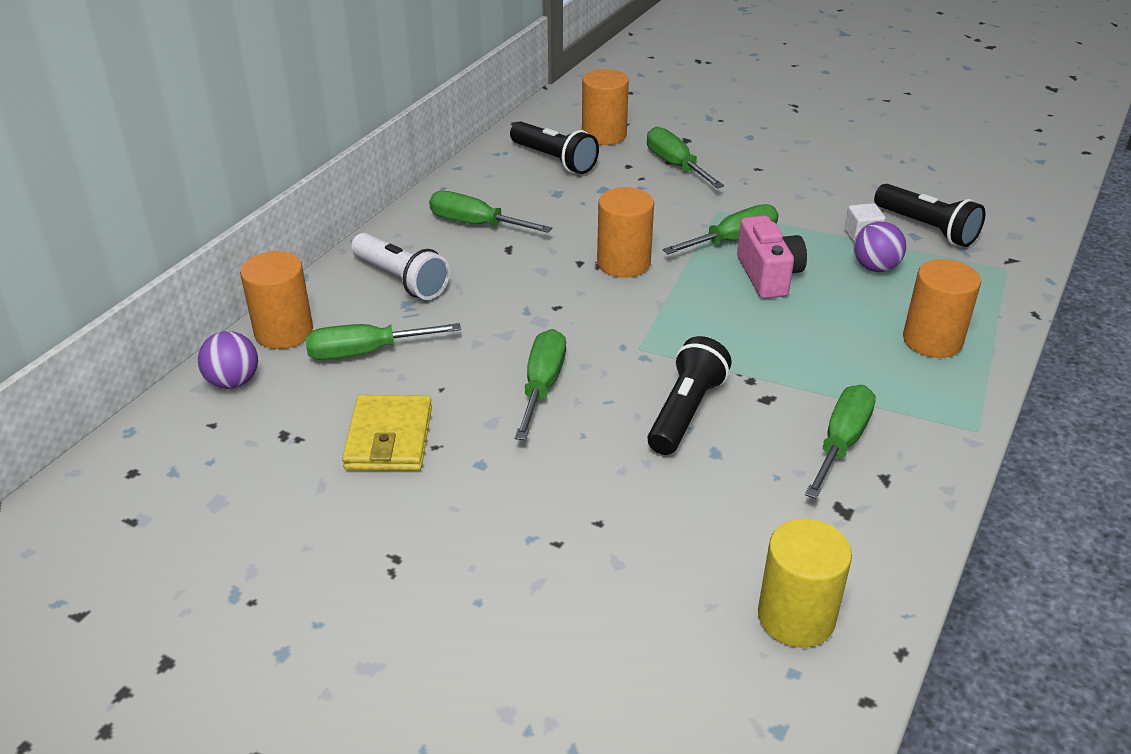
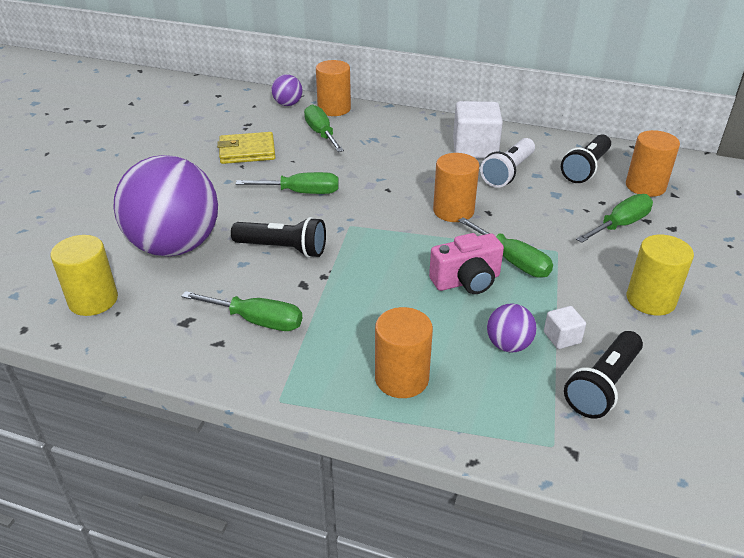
camera: 80 degrees right, 0 degrees up
white flashlight [351,233,450,300] -> white flashlight moved to [480,138,535,188]
green screwdriver [429,191,552,233] -> white cube [453,101,503,159]
none -> purple ball [113,155,218,256]
none -> yellow cylinder [627,234,694,316]

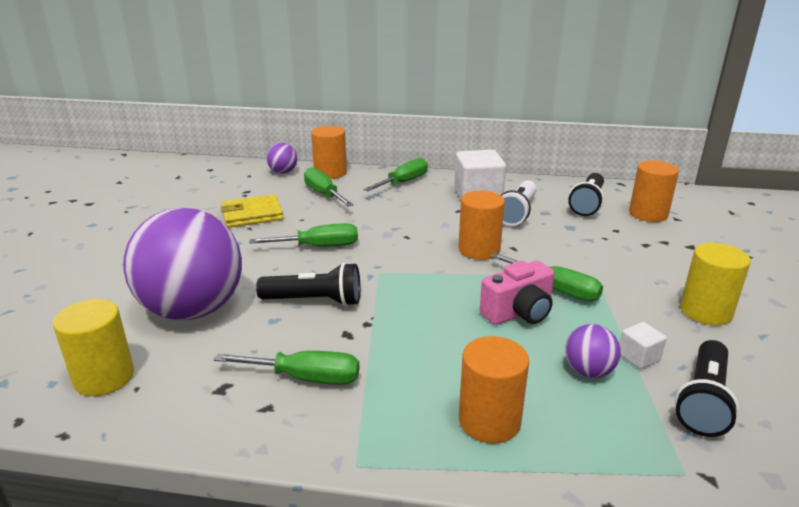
camera: 10 degrees left, 10 degrees down
green screwdriver [576,194,653,243] -> green screwdriver moved to [363,158,428,191]

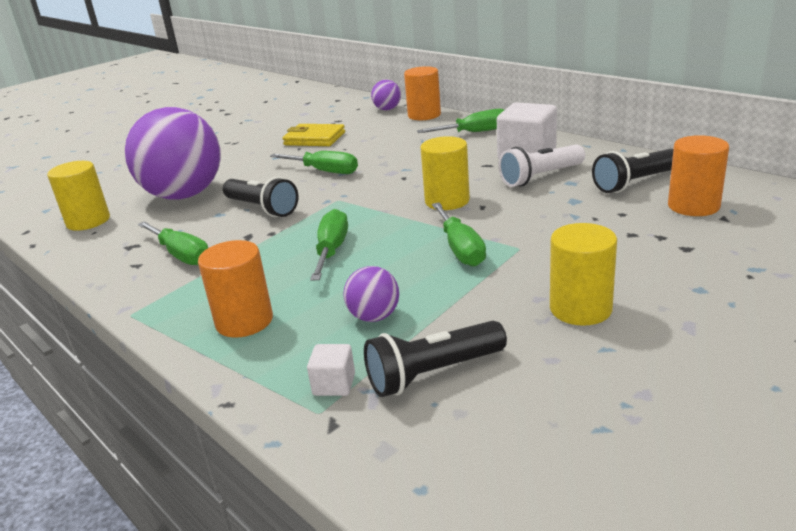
camera: 40 degrees right, 0 degrees up
green screwdriver [304,167,354,207] -> green screwdriver moved to [310,209,348,281]
orange cylinder [458,191,505,260] -> yellow cylinder [420,136,470,210]
pink camera [480,261,554,325] -> none
white cube [620,322,667,369] -> white cube moved to [307,344,355,396]

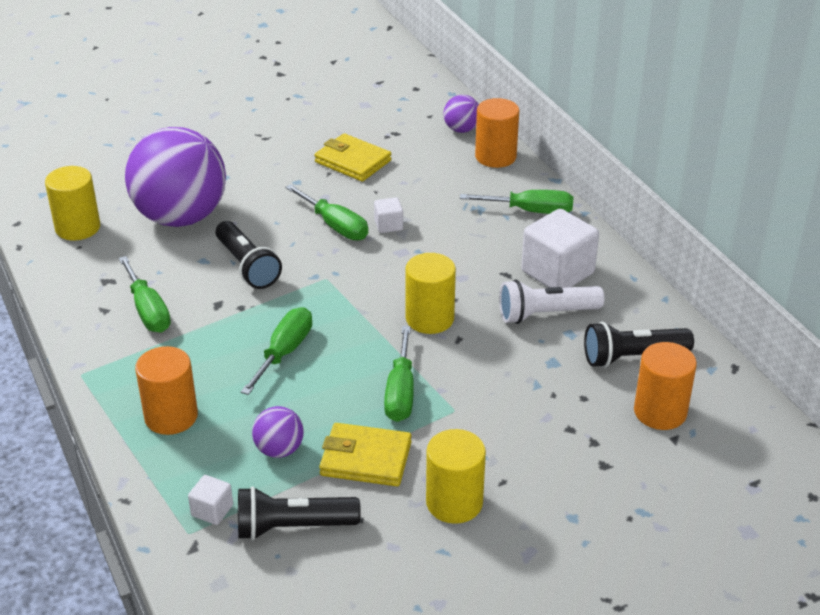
camera: 15 degrees right, 10 degrees up
none -> yellow wallet [319,423,411,486]
none -> white cube [374,197,403,233]

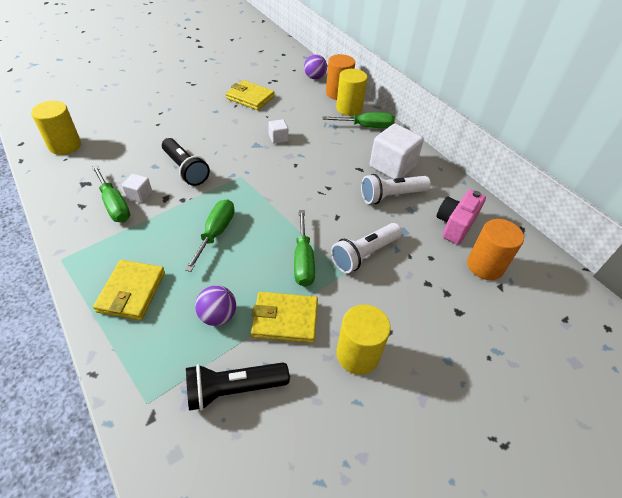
camera: 10 degrees left, 10 degrees up
purple ball [125,127,226,227] -> none
orange cylinder [135,346,198,435] -> yellow wallet [93,260,165,320]
white cube [188,475,233,525] -> white cube moved to [122,174,152,203]
green screwdriver [285,184,368,240] -> none
yellow cylinder [405,253,456,334] -> yellow cylinder moved to [336,69,368,116]
black flashlight [584,322,694,368] -> pink camera [436,189,486,244]
none -> white flashlight [331,223,402,273]

